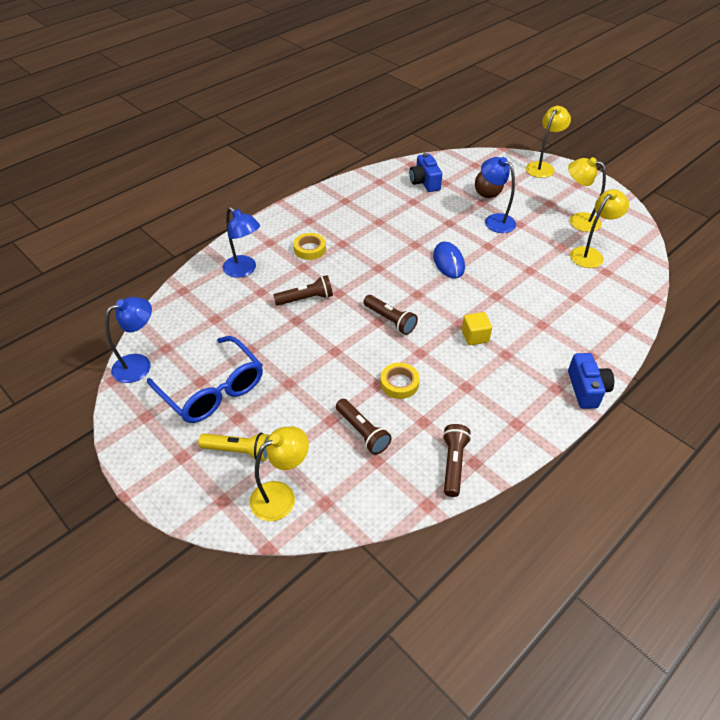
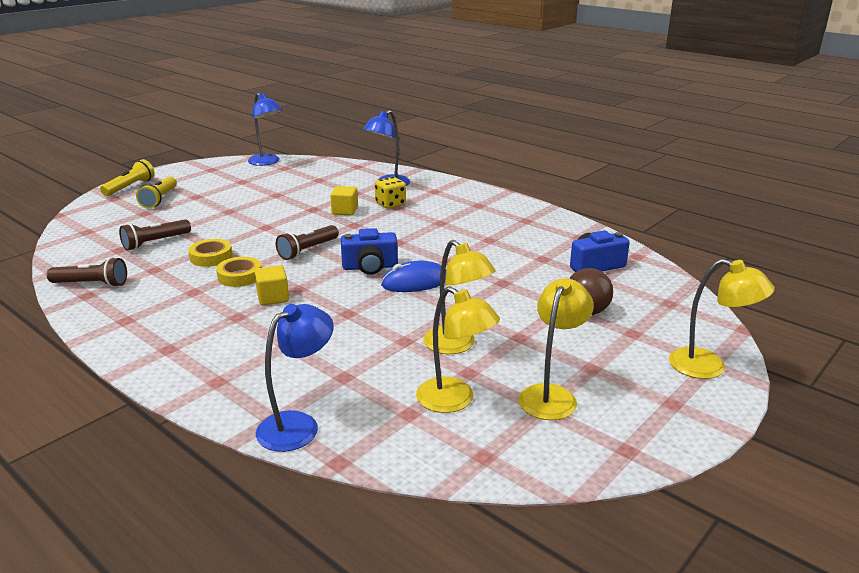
camera: 85 degrees right, 20 degrees down
blue glasses [147,336,263,423] -> none
yellow lamp [250,427,309,521] -> yellow lamp moved to [423,240,496,354]
brown flashlight [273,275,333,306] -> yellow cube [330,186,358,216]
yellow tape [294,233,326,260] -> yellow tape moved to [216,257,261,287]
blue lamp [481,157,516,233] -> blue lamp moved to [256,304,334,452]
blue camera [568,353,614,409] -> blue camera moved to [341,228,398,275]
none -> yellow flashlight [100,159,155,196]
none -> yellow dice [375,177,406,209]

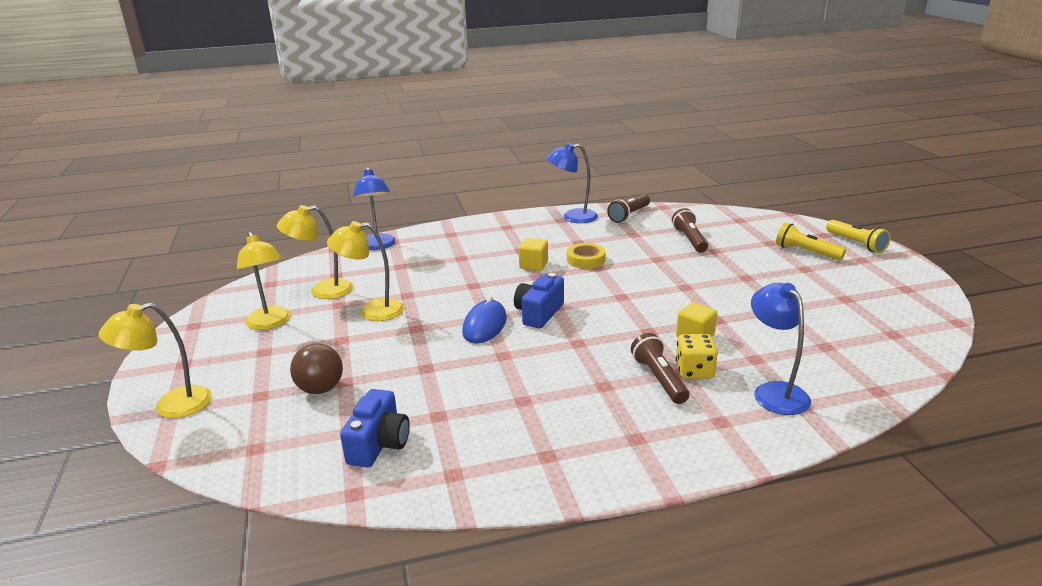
camera: 125 degrees right, 0 degrees up
yellow tape [188,239,233,267] -> none
blue lamp [248,93,282,166] -> blue lamp moved to [547,143,598,223]
brown flashlight [276,225,339,260] -> brown flashlight moved to [631,333,689,404]

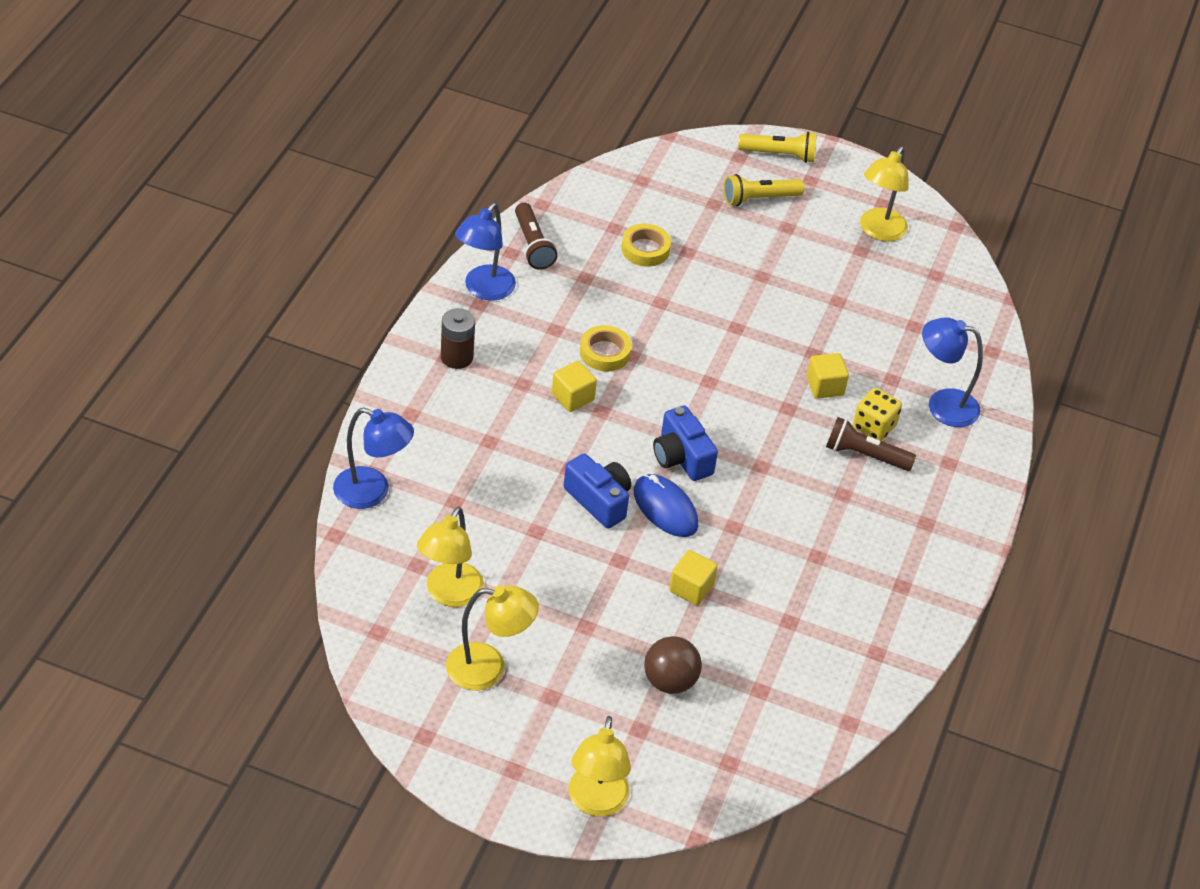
camera: 60 degrees left, 20 degrees up
yellow lamp [327,221,404,321] -> yellow lamp moved to [860,146,909,241]
blue camera [340,389,410,467] -> blue camera moved to [564,453,631,529]
brown flashlight [672,208,708,253] -> yellow tape [621,224,671,267]
none -> brown battery [441,308,475,369]
none -> yellow cube [669,550,718,605]

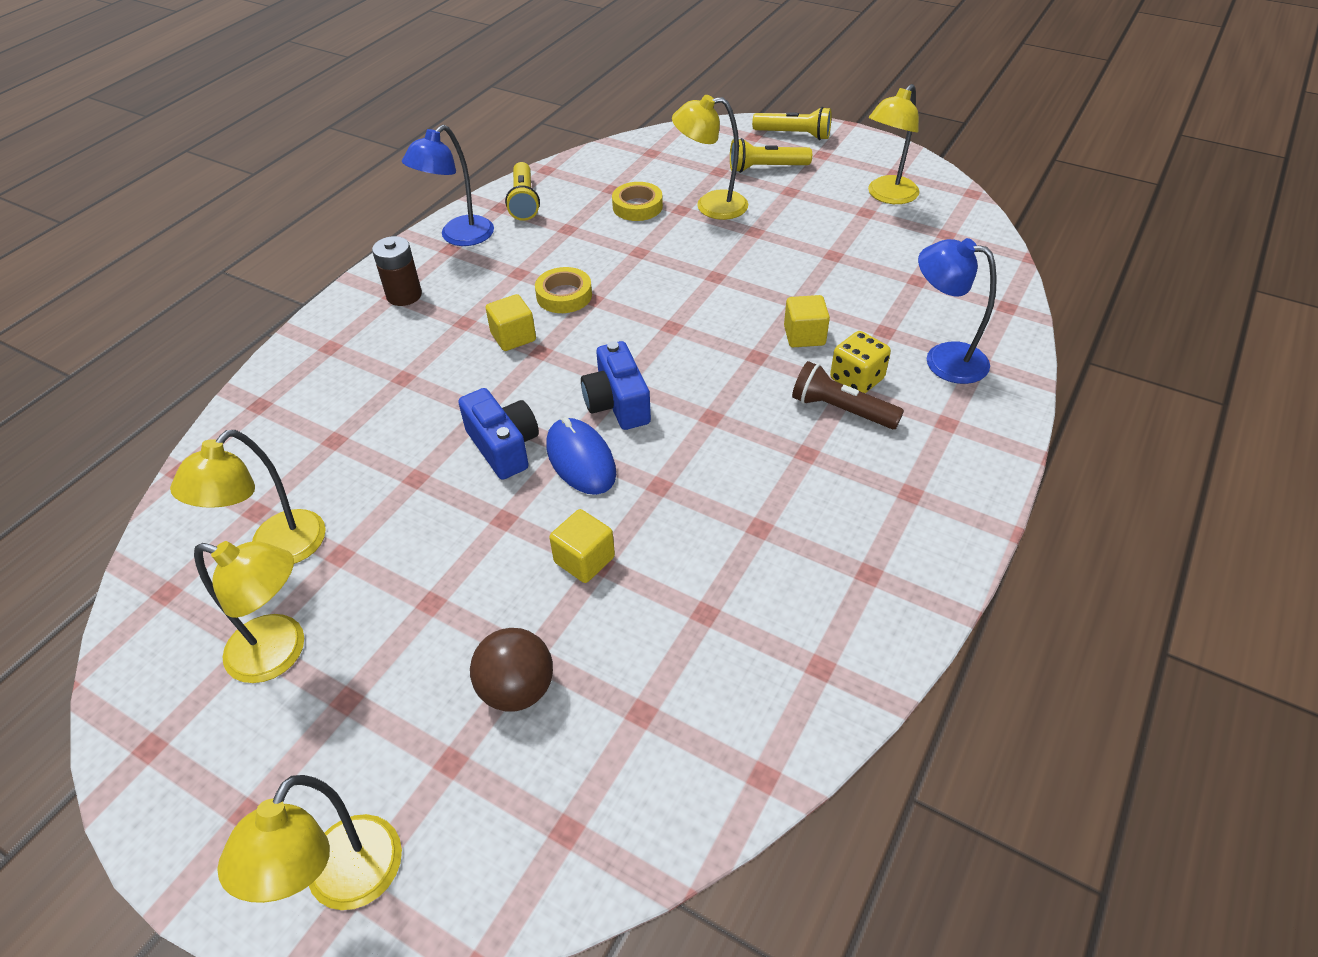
camera: 15 degrees right, 0 degrees up
blue lamp [333,408,414,509] -> none
brown flashlight [515,202,558,270] -> yellow flashlight [505,162,540,221]
none -> yellow lamp [672,95,748,220]

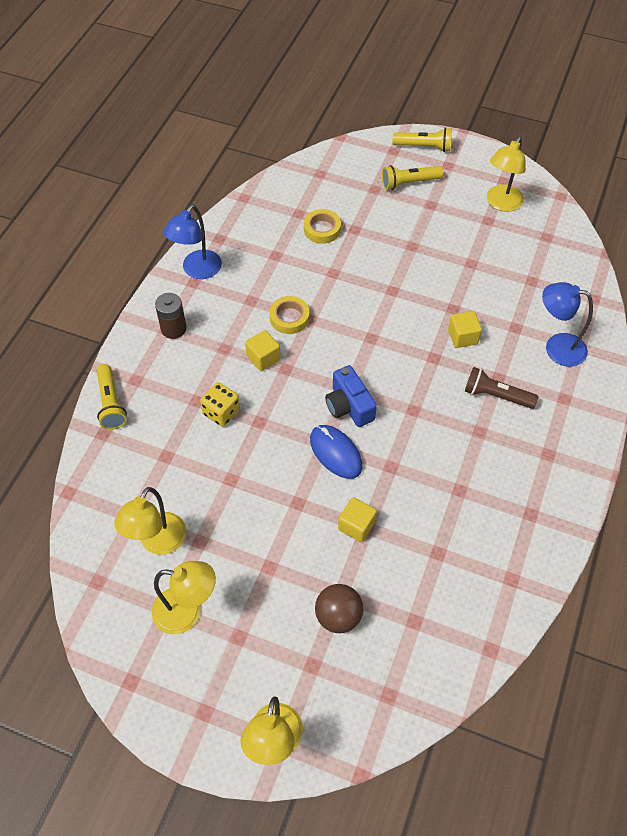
camera: 10 degrees left, 10 degrees up
blue camera [458,388,539,480] -> none
yellow flashlight [505,162,540,221] -> yellow flashlight moved to [97,364,127,430]
yellow lamp [672,95,748,220] -> none
yellow dice [830,331,891,393] -> yellow dice moved to [200,382,240,427]

